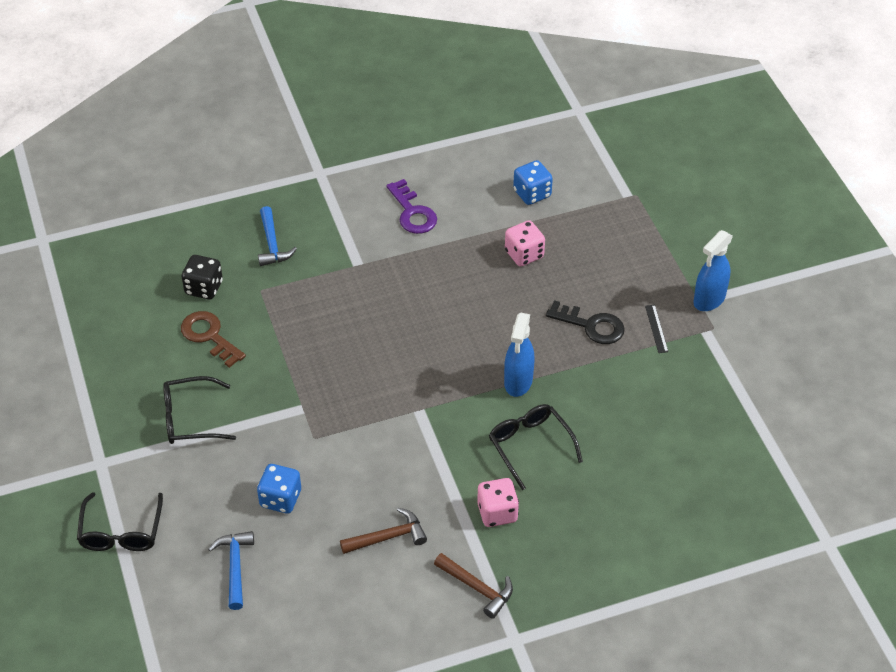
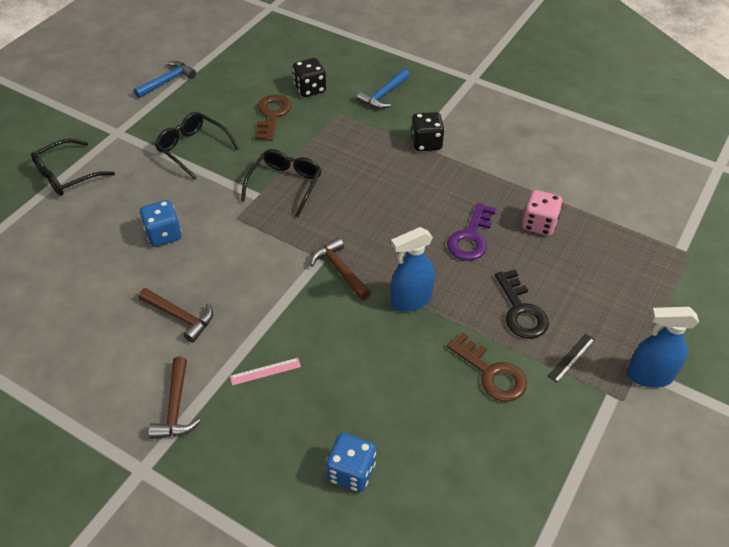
camera: 50 degrees right, 0 degrees up
blue hammer [208,531,254,610] -> blue hammer moved to [134,61,196,98]
purple key [386,179,437,234] -> purple key moved to [447,203,496,261]
pink dice [477,478,519,527] -> pink ruler [230,358,301,386]
black glasses [489,404,583,490] -> black glasses moved to [241,149,321,217]
blue dice [513,160,553,205] -> blue dice moved to [326,433,376,492]
none -> brown hammer [310,237,371,300]
none -> black dice [411,112,445,151]
none -> brown key [447,332,527,402]

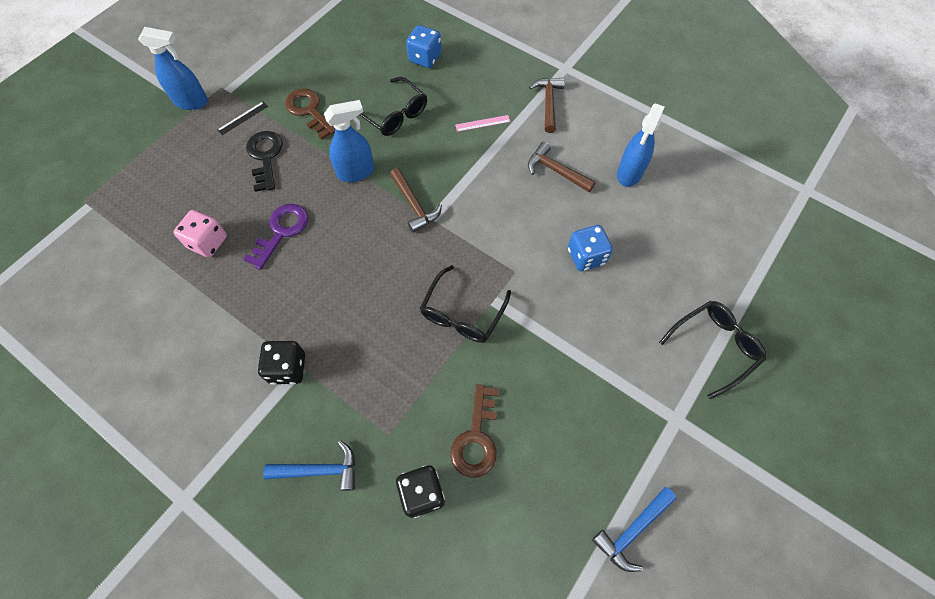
camera: 175 degrees left, 15 degrees up
black glasses [155,112,239,179] -> black glasses moved to [359,77,427,136]
blue hammer [356,69,410,109] -> blue hammer turned 45 degrees clockwise [263,440,355,491]
none -> blue spray bottle [617,103,665,187]

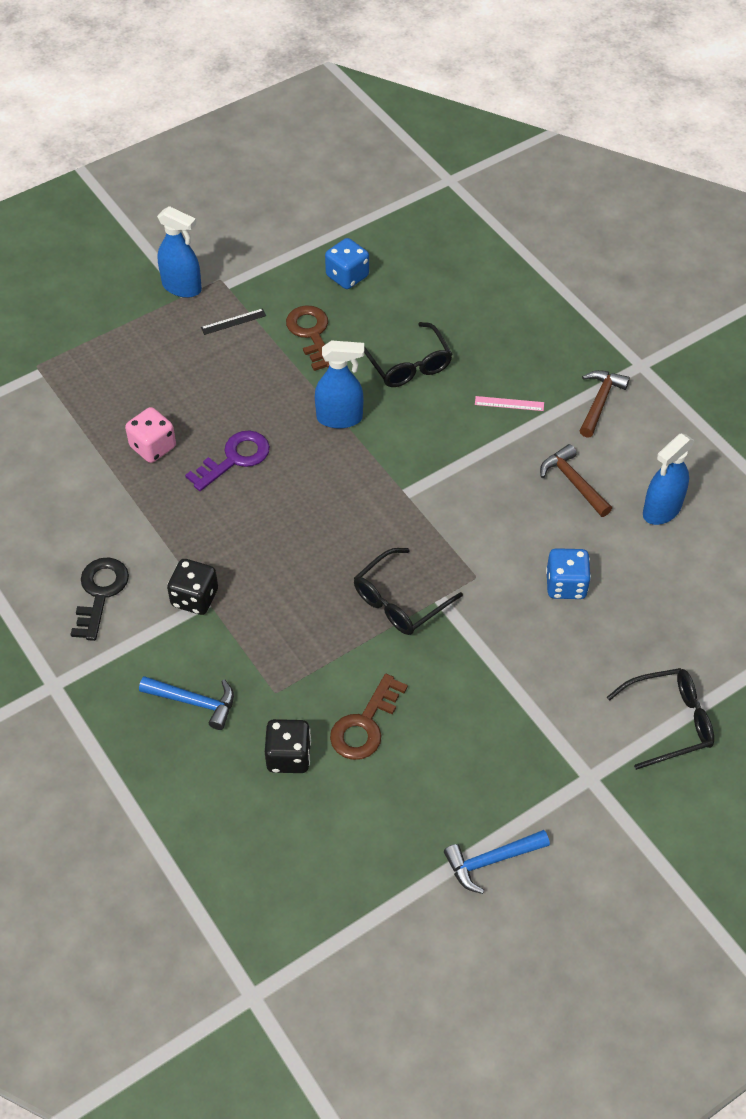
camera: 20 degrees right, 10 degrees down
black key [246,131,283,192] -> black key moved to [70,557,129,641]
brown hammer [390,168,442,233] -> none
blue dice [406,25,442,68] -> blue dice moved to [325,238,369,289]

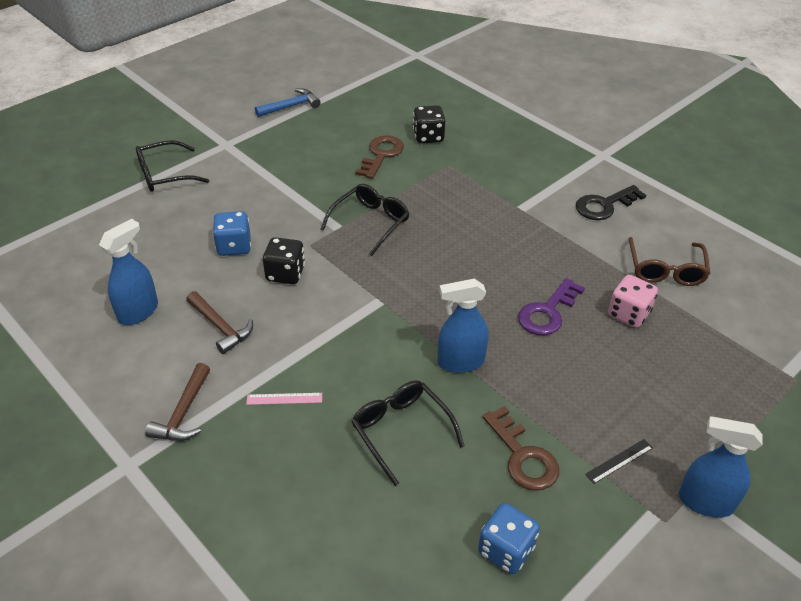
camera: 170 degrees right, 10 degrees down
black key [70,557,129,641] -> black key turned 60 degrees clockwise [576,185,646,220]
blue hammer [139,676,234,730] -> none
black dice [167,559,218,615] -> black dice moved to [263,237,305,284]
none -> brown glasses [629,237,710,286]

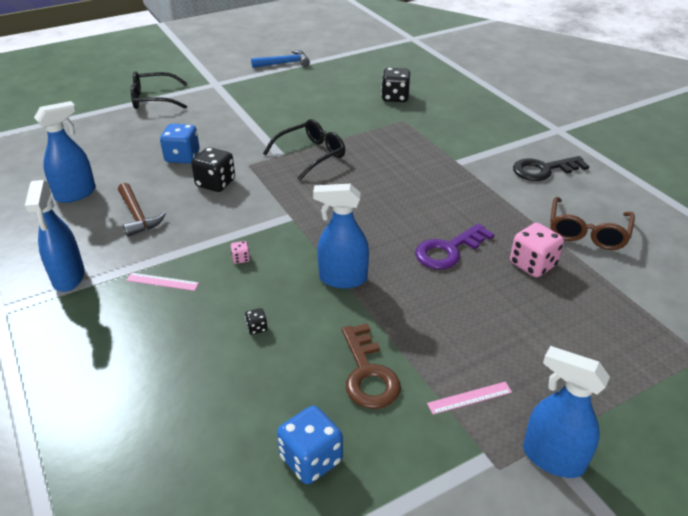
camera: 15 degrees right, 5 degrees down
brown hammer [145,363,210,441] -> blue spray bottle [25,180,85,292]
black glasses [351,380,465,486] -> black dice [245,308,267,335]
brown key [356,135,404,179] -> none
black ruler [585,439,653,484] -> pink ruler [427,382,512,414]
none -> pink dice [231,241,250,264]

